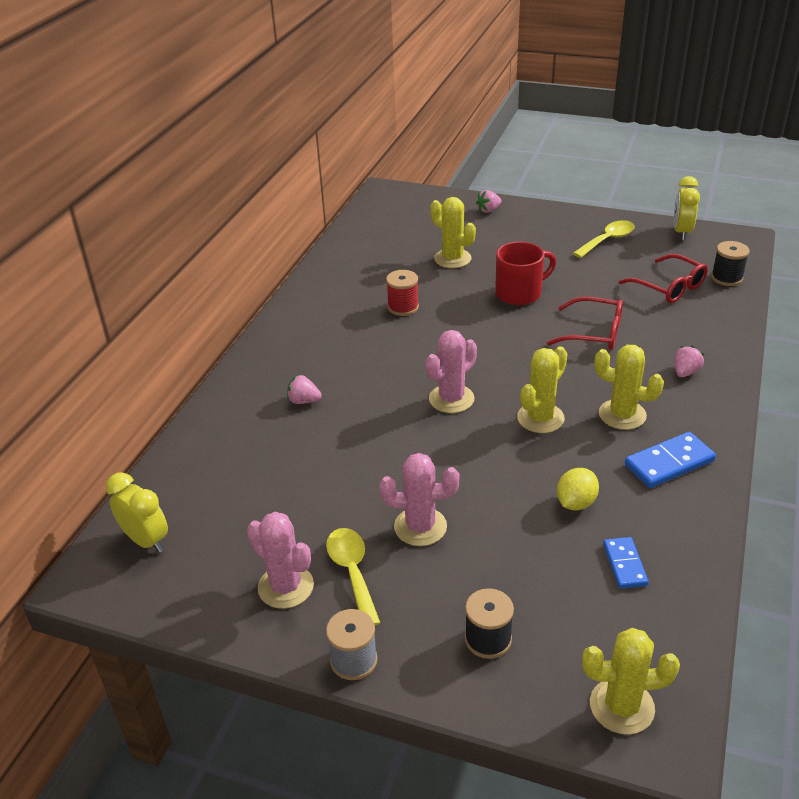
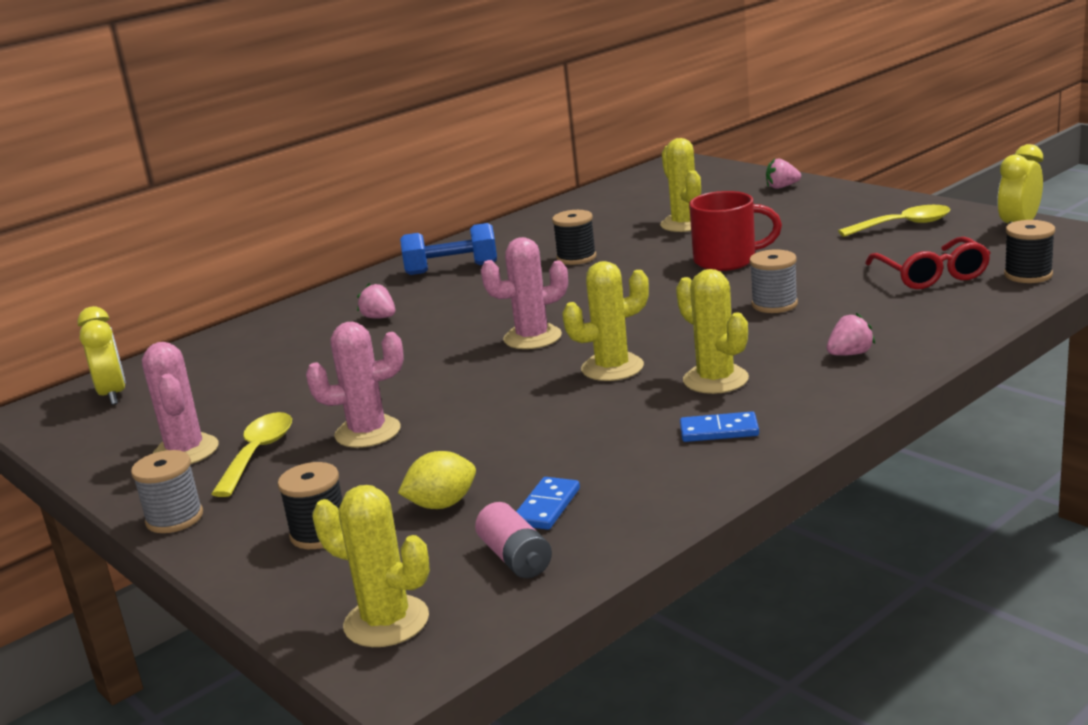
camera: 30 degrees right, 15 degrees down
pink cactus [379,453,459,546] -> pink cactus turned 45 degrees counterclockwise [306,322,404,448]
red spool [386,270,419,316] -> black spool [552,210,596,265]
red glasses [547,297,623,350] -> grey spool [749,249,798,313]
yellow lemon [557,468,599,510] -> yellow lemon moved to [398,451,476,509]
blue domino [625,432,716,488] -> blue domino [680,411,759,442], size x0.65
none -> blue dumbbell [400,223,497,275]
none -> pink battery [475,502,552,578]

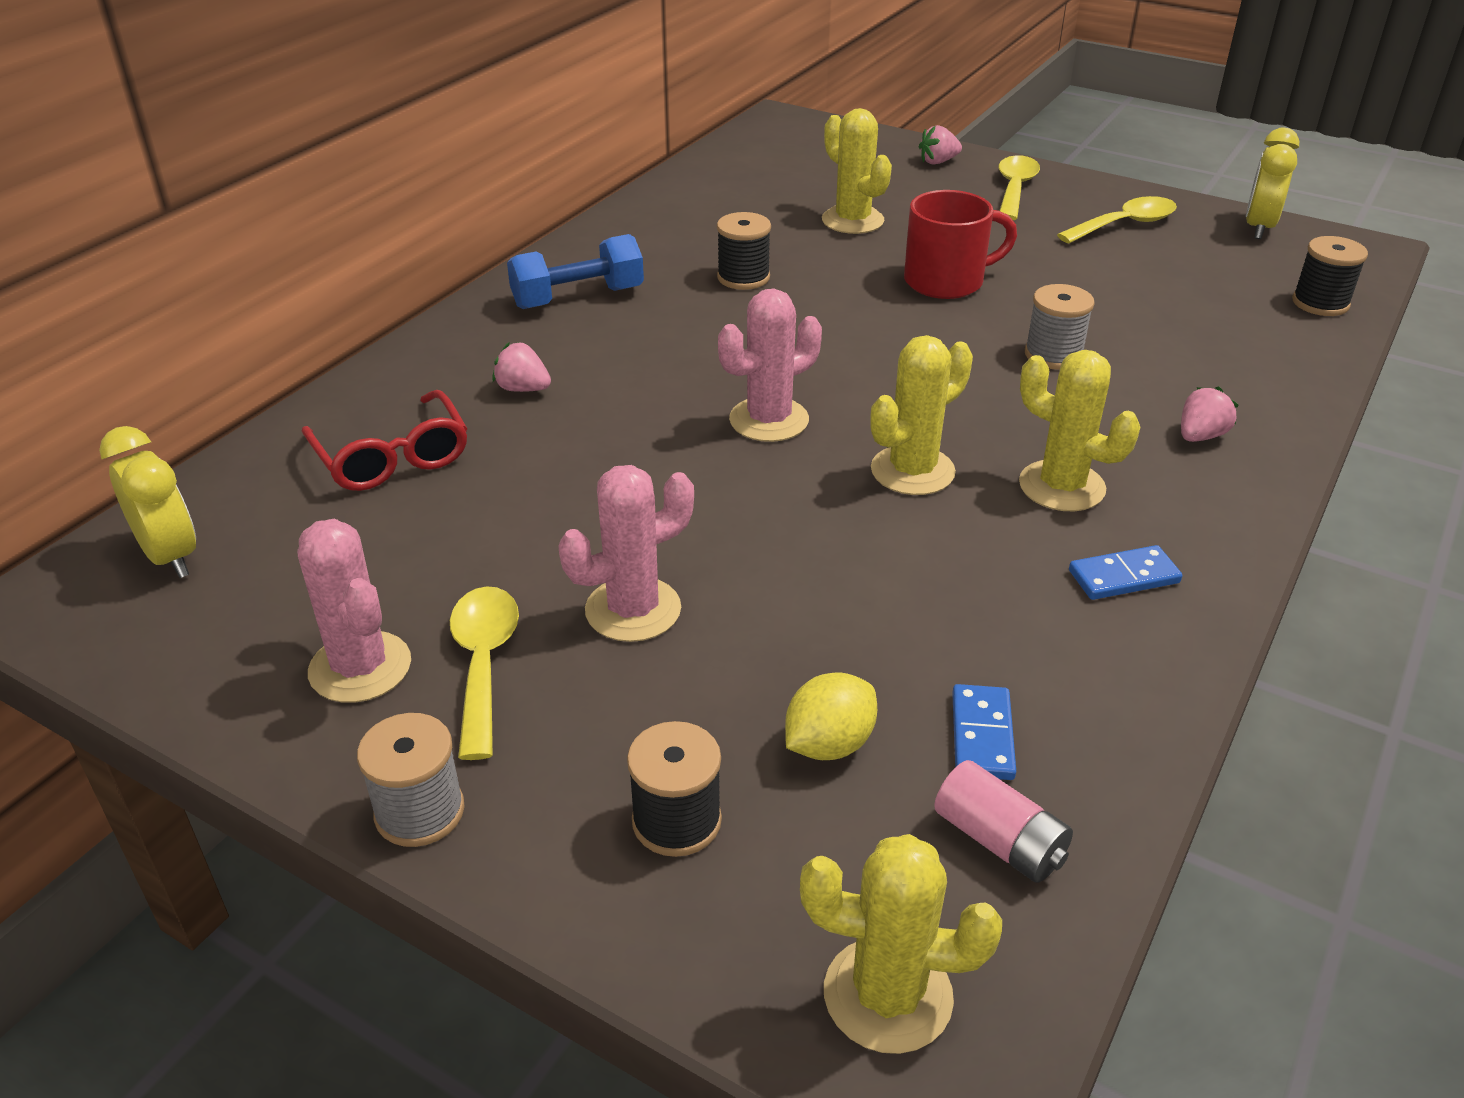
camera: 20 degrees left, 15 degrees up
red glasses [865,237,990,289] -> red glasses moved to [302,390,468,491]
none -> yellow spoon [998,155,1040,220]

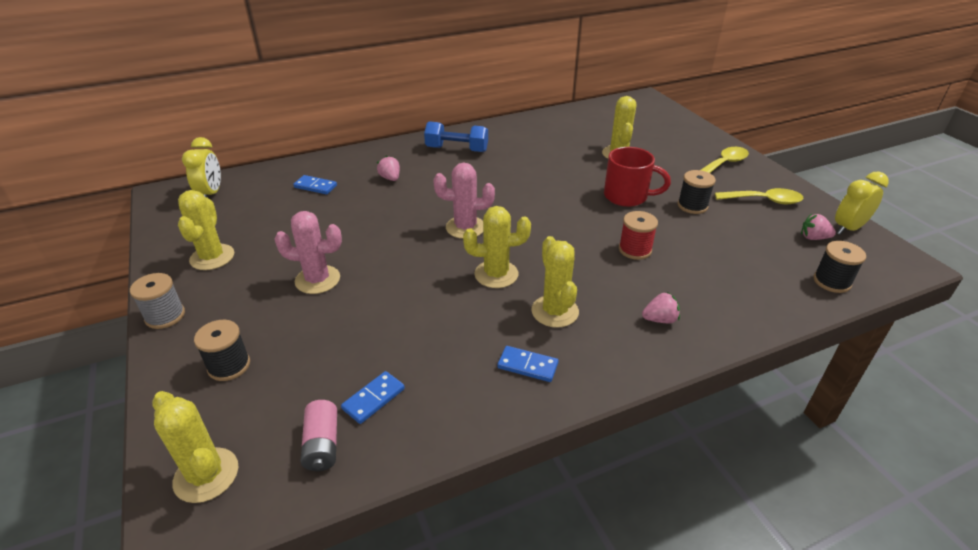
camera: 35 degrees right, 0 degrees up
pink cactus [297,519,411,703] -> yellow cactus [178,190,234,270]
red glasses [302,390,468,491] -> blue domino [293,175,337,195]
yellow spoon [450,586,519,760] -> none
black spool [717,212,771,290] -> black spool moved to [678,170,716,214]
yellow lemon [785,672,877,760] -> none
pink strawberry [919,125,962,165] -> pink strawberry moved to [801,214,836,240]
grey spool [1025,284,1095,370] -> red spool [619,211,658,260]

